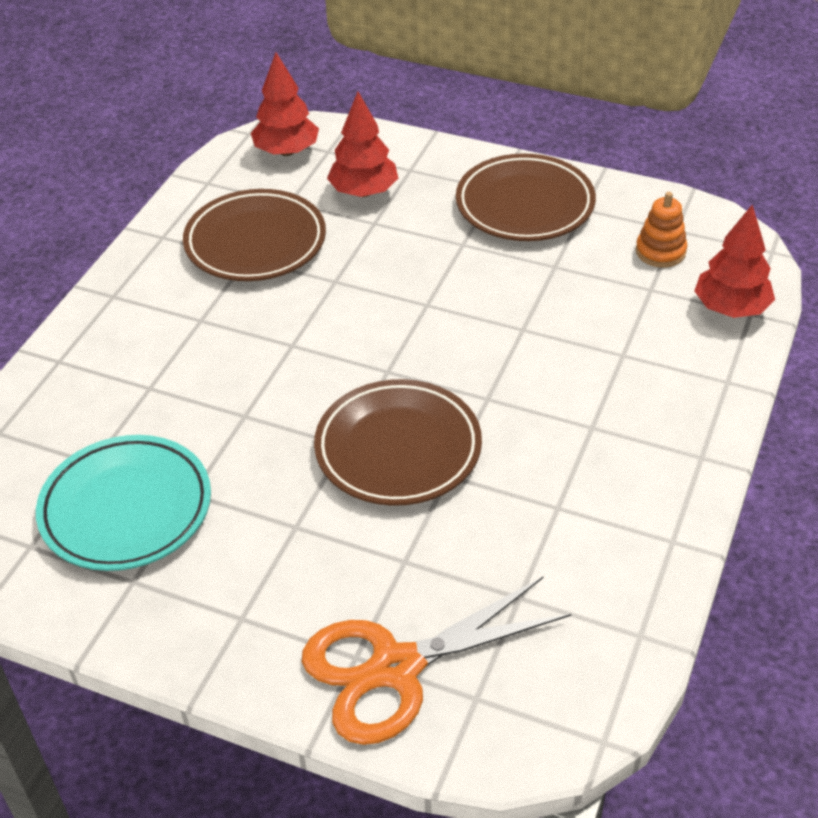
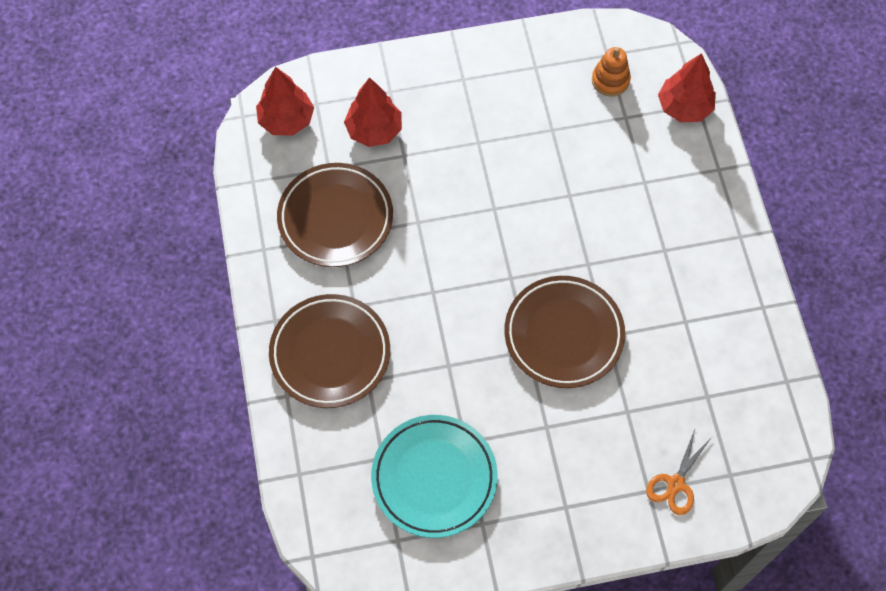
camera: 35 degrees left, 20 degrees up
orange scissors [302,576,571,745] -> orange scissors [646,430,712,515], size x0.52
brown plate [456,153,596,241] -> brown plate moved to [269,294,390,408]

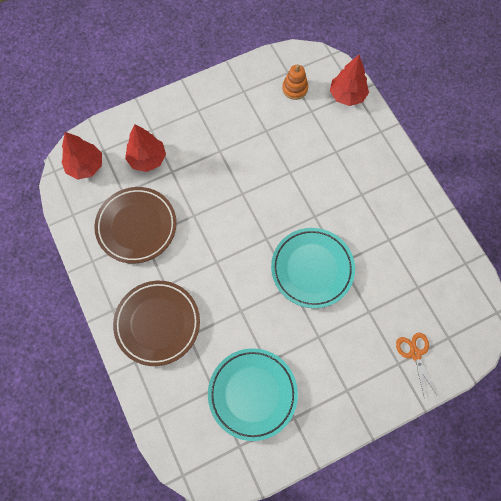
camera: 15 degrees left, 5 degrees up
brown plate [504,276,625,388] -> turquoise plate [271,228,355,308]
orange scissors [646,430,712,515] -> orange scissors turned 150 degrees clockwise [396,333,437,399]

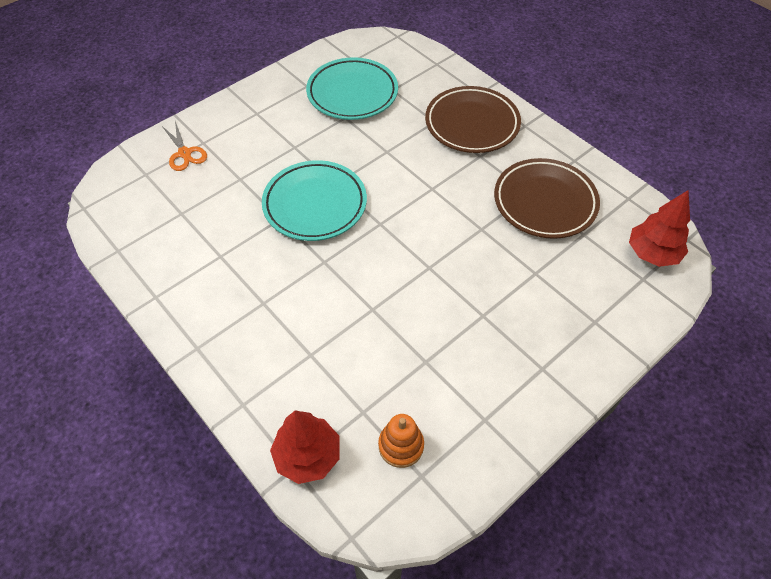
camera: 165 degrees right, 15 degrees down
red tree [125,124,166,172] -> none

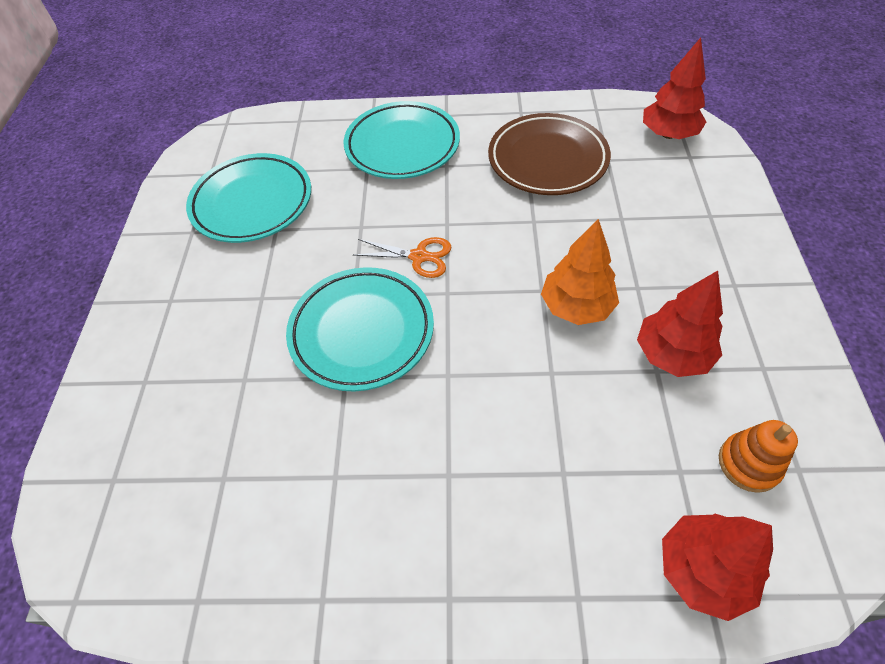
camera: 45 degrees left, 0 degrees up
orange scissors [161,121,207,171] -> orange scissors moved to [354,237,452,278]
brown plate [425,86,521,153] -> turquoise plate [343,101,460,179]
none -> orange tree [541,219,619,325]
none -> red tree [637,271,723,377]

